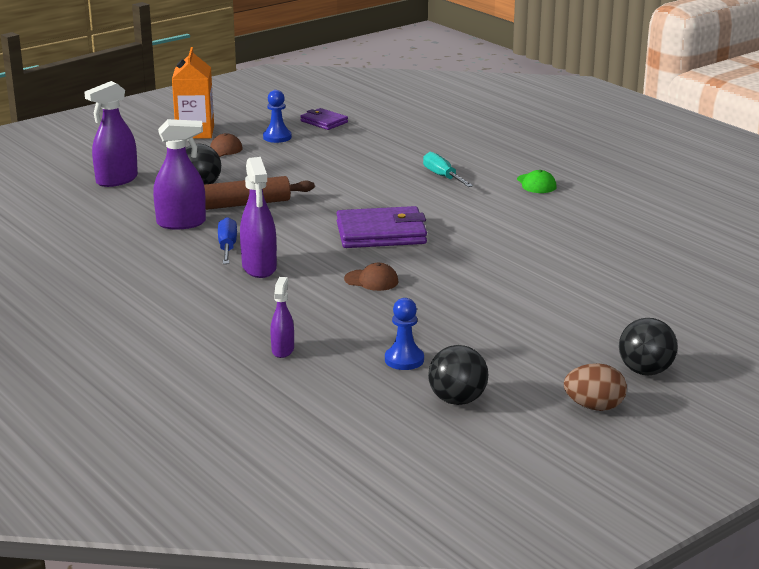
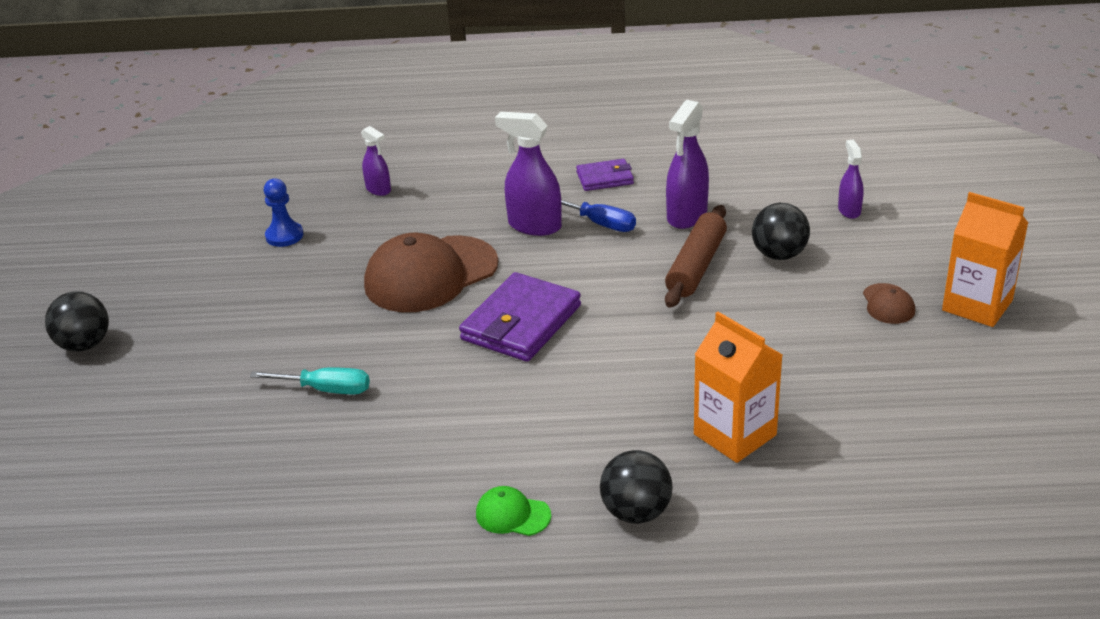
camera: 130 degrees right, 10 degrees up
purple spray bottle [84,81,138,187] -> purple spray bottle [838,140,864,219], size x0.58
blue pawn [263,90,292,143] -> none
purple wallet [300,108,348,130] -> purple wallet moved to [576,159,634,191]
brown cap [344,263,399,291] -> brown cap [364,233,498,312], size x2.29
turquoise screwdriver [423,152,473,187] -> turquoise screwdriver moved to [250,367,370,394]
black ball [428,345,488,405] -> black ball moved to [600,450,673,524]
brown egg [564,363,627,411] -> none
none -> orange carton [694,312,783,463]

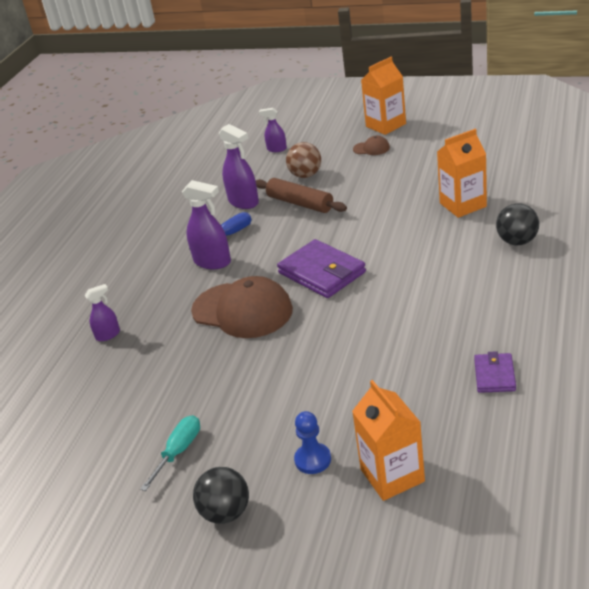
camera: 70 degrees left, 0 degrees up
turquoise screwdriver [250,367,370,394] -> turquoise screwdriver moved to [140,415,200,491]
blue pawn [264,179,303,247] -> blue pawn moved to [294,411,331,474]
brown cap [364,233,498,312] -> brown cap turned 45 degrees counterclockwise [191,276,293,338]
green cap [476,486,551,536] -> none
purple spray bottle [495,112,562,236] -> purple spray bottle turned 105 degrees counterclockwise [182,180,231,269]
purple wallet [576,159,634,191] -> purple wallet moved to [474,351,516,393]
black ball [752,203,810,260] -> brown ball [286,142,321,178]
none -> orange carton [352,380,425,501]

